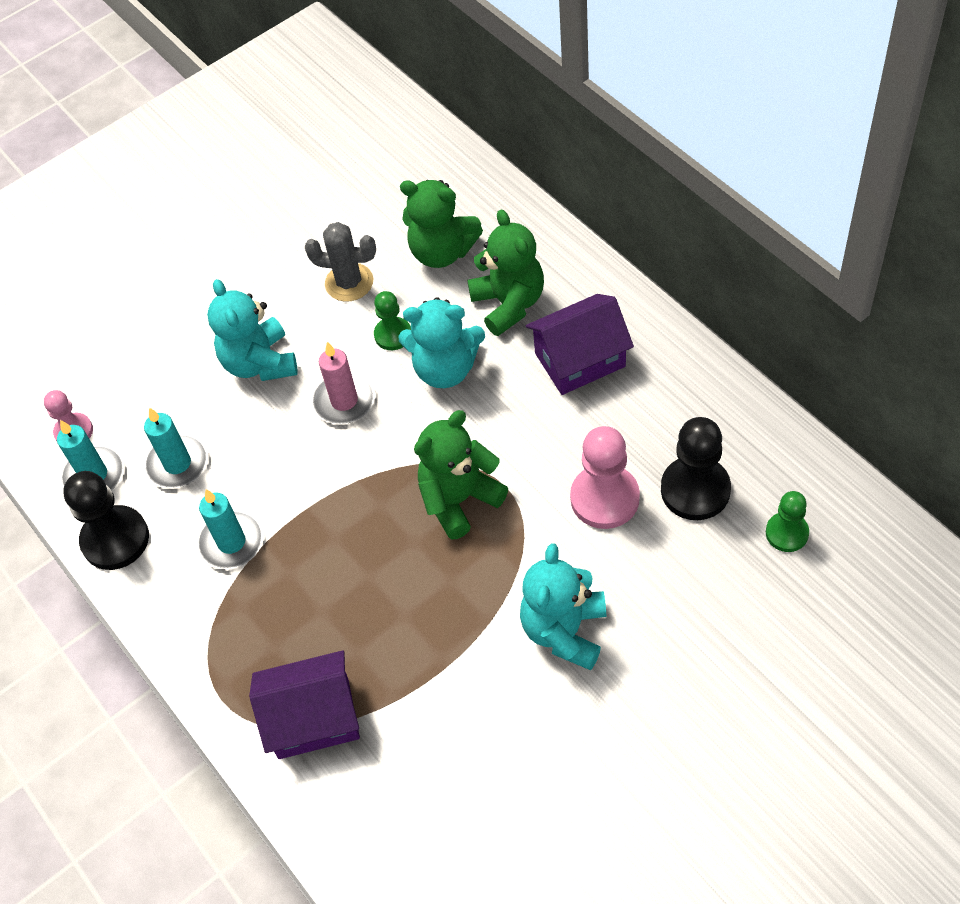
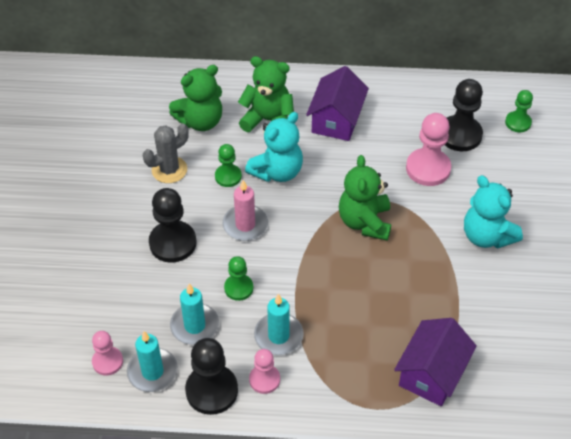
camera: 55 degrees left, 5 degrees down
turquoise teddy bear [207,279,298,381] -> black pawn [149,188,196,262]
none -> green pawn [224,256,253,301]
none -> pink pawn [249,349,280,394]

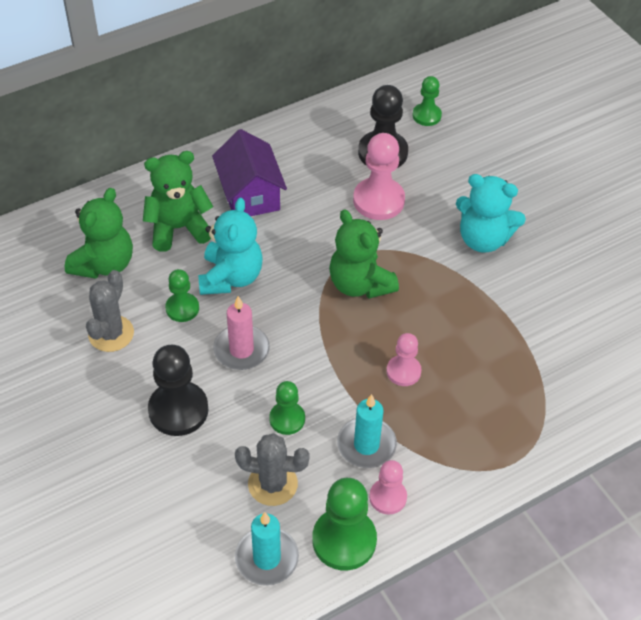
camera: 35 degrees left, 0 degrees up
pink pawn [92,331,123,376] -> pink pawn moved to [386,333,422,386]
turquoise candle [170,284,219,345] -> grey cactus [235,433,310,506]
black pawn [185,338,238,415] -> green pawn [312,478,377,570]
purple house [394,318,477,406] -> none

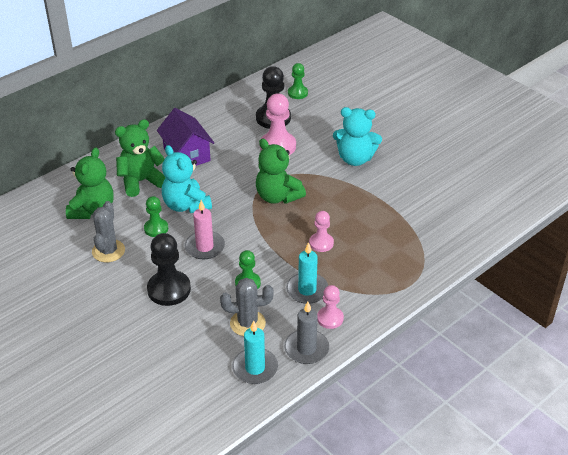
camera: 10 degrees left, 10 degrees down
turquoise teddy bear [198,198,263,295] -> turquoise teddy bear turned 150 degrees clockwise [162,145,212,213]
green pawn [312,478,377,570] -> grey candle [284,301,329,364]

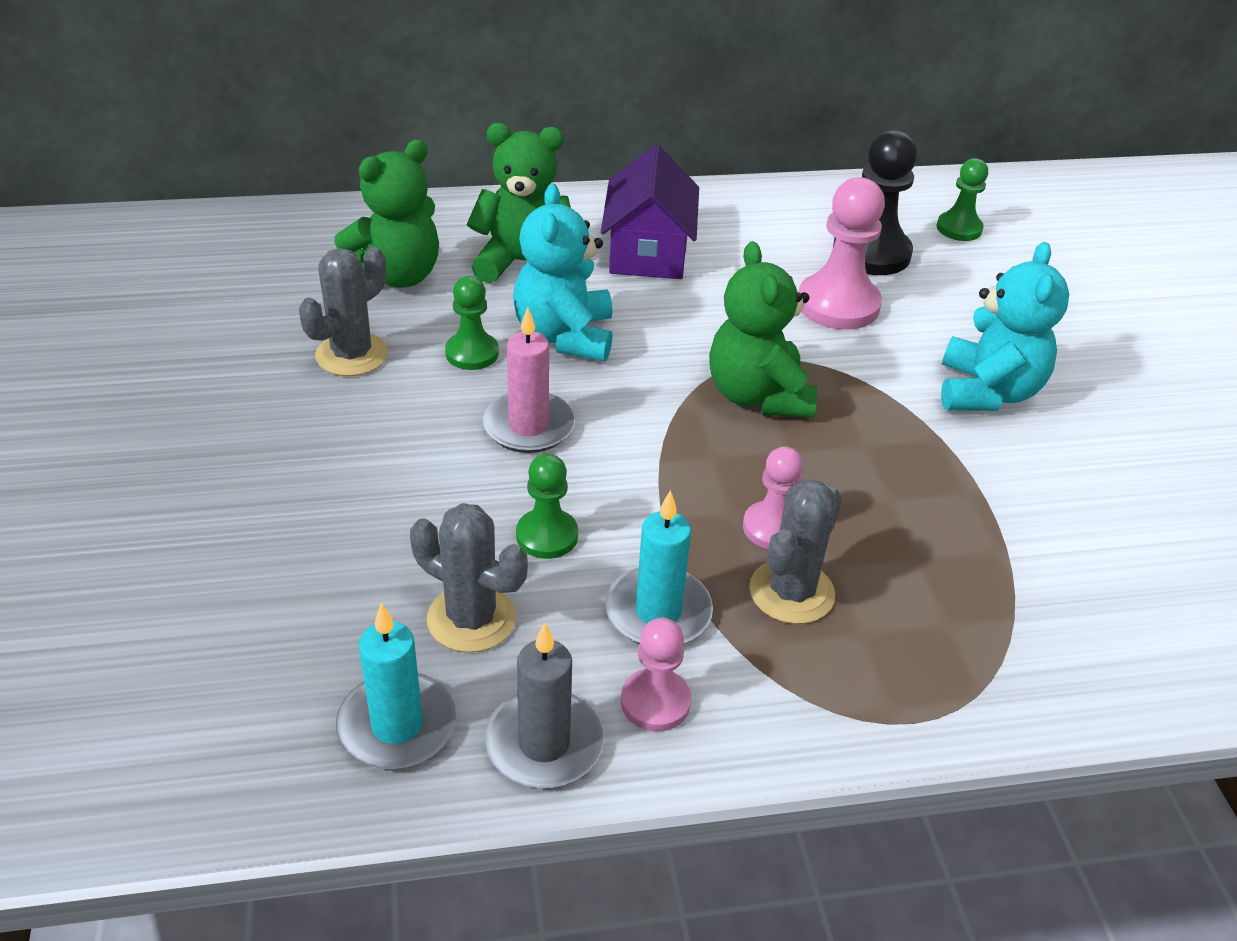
camera: 30 degrees right, 0 degrees up
black pawn [147,233,191,306] -> none
turquoise teddy bear [333,107,382,166] -> turquoise teddy bear turned 120 degrees counterclockwise [941,242,1069,411]
none -> grey cactus [749,479,842,624]

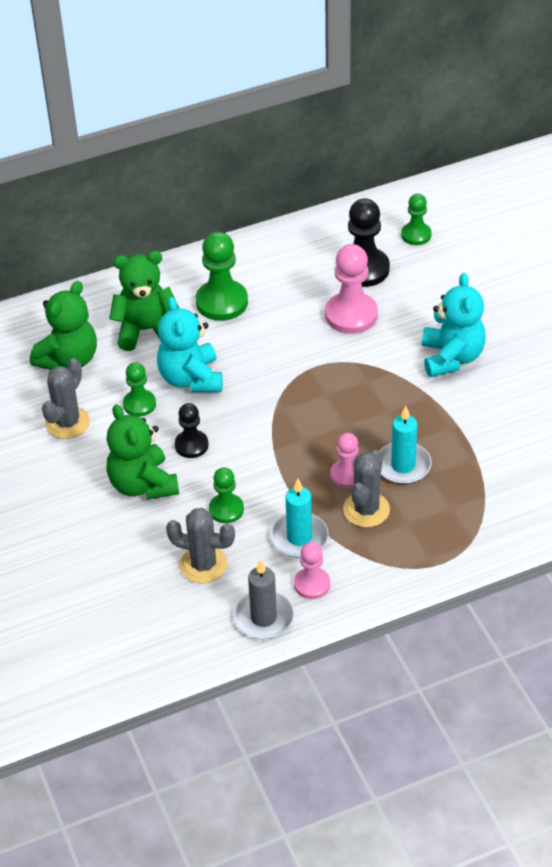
camera: 10 degrees left, 5 degrees up
turquoise candle [336,603,456,769] -> turquoise candle moved to [379,406,432,484]
pink candle [482,307,575,453] -> black pawn [175,403,209,458]
purple house [601,145,699,279] -> green pawn [196,232,248,321]
green teddy bear [709,241,817,418] -> green teddy bear moved to [106,404,179,500]

